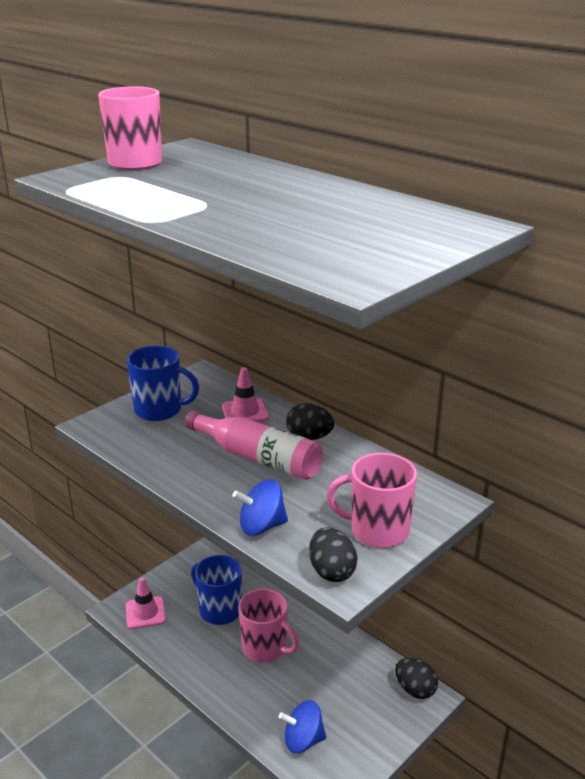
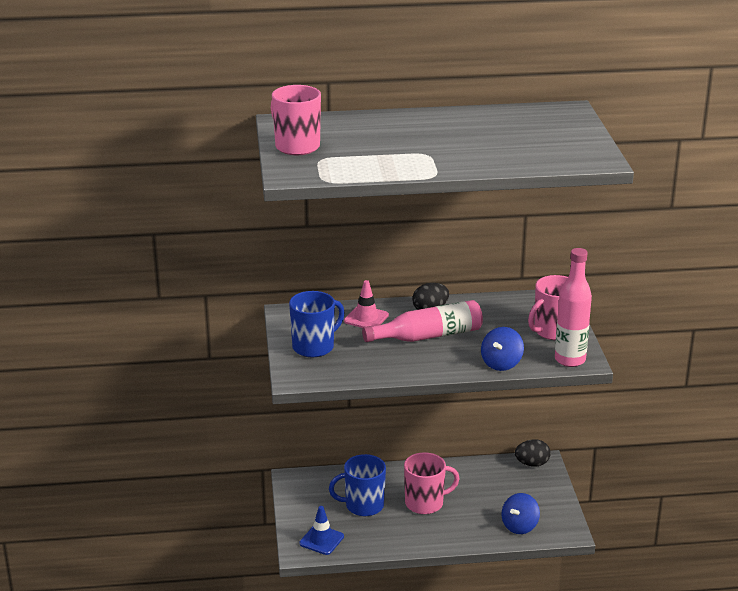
camera: 50 degrees left, 0 degrees up
pink traffic cone [126,577,166,629] -> blue traffic cone [300,506,344,555]
black egg [309,528,358,582] -> pink bottle [555,248,592,367]

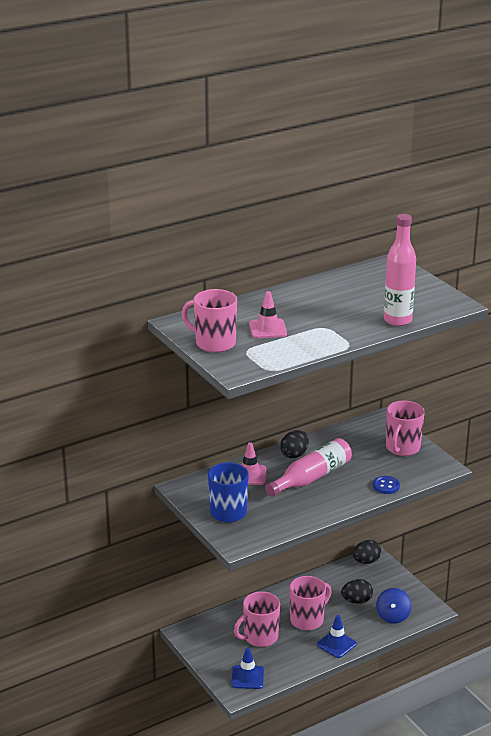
camera: 25 degrees left, 0 degrees up
blue mug [329,454,386,516] -> pink mug [234,591,280,647]
blue spinning top [481,327,524,371] -> blue button [373,476,400,494]
pink bottle [555,248,592,367] -> pink bottle moved to [384,214,416,326]
none -> pink traffic cone [249,291,287,338]
none -> blue traffic cone [317,615,357,658]
none -> black egg [341,579,373,604]

